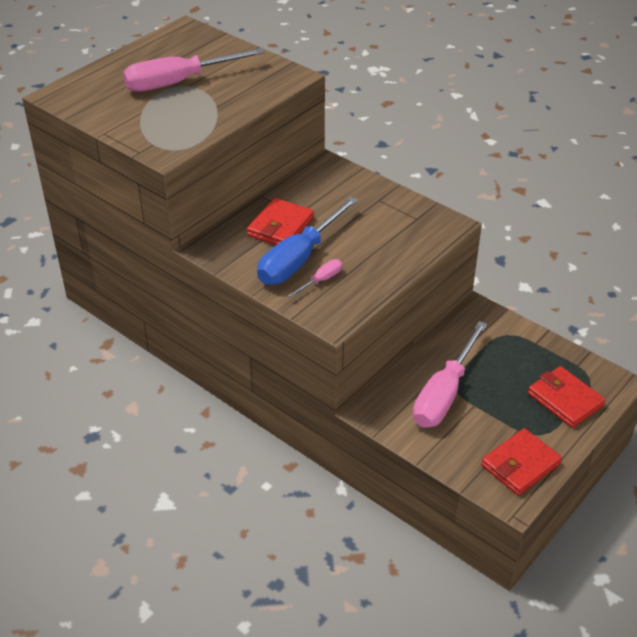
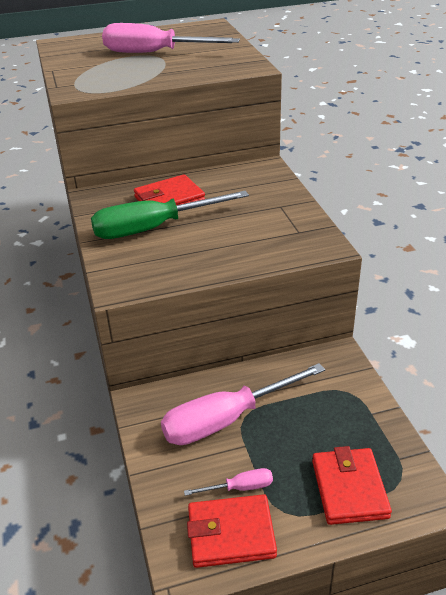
camera: 35 degrees right, 5 degrees down
blue screwdriver [257,197,358,285] -> green screwdriver [91,191,249,239]
pink screwdriver [288,259,342,297] -> pink screwdriver moved to [184,468,273,496]

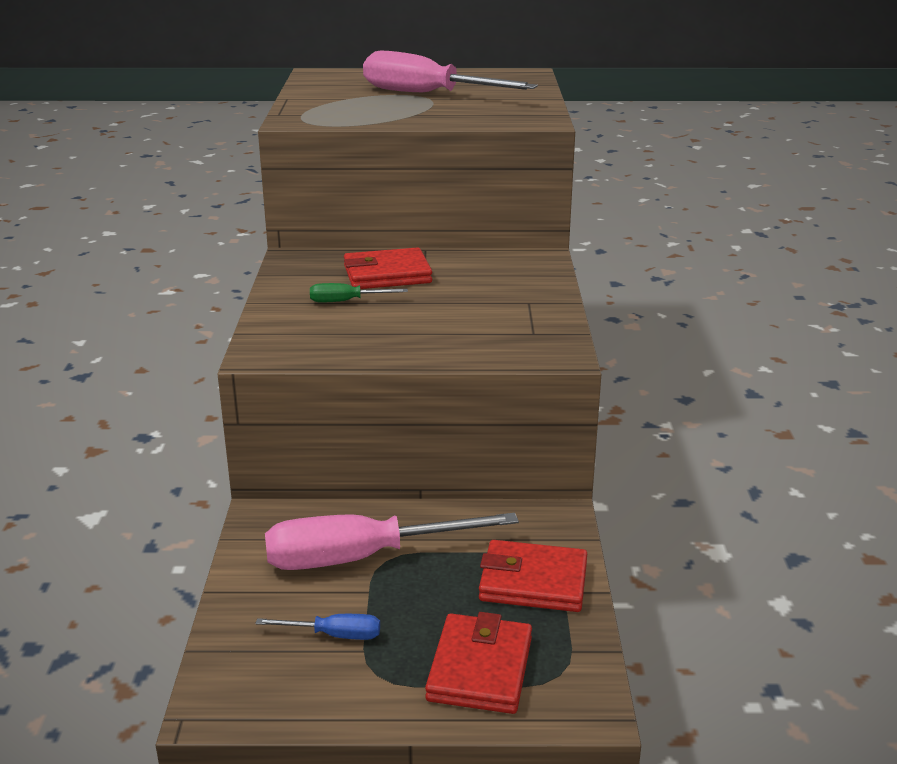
camera: 15 degrees right, 10 degrees down
green screwdriver [91,191,249,239] -> green screwdriver [310,283,408,302], size x0.45
pink screwdriver [184,468,273,496] -> blue screwdriver [255,614,380,640]
red wallet [187,494,277,568] -> red wallet moved to [479,540,587,612]

